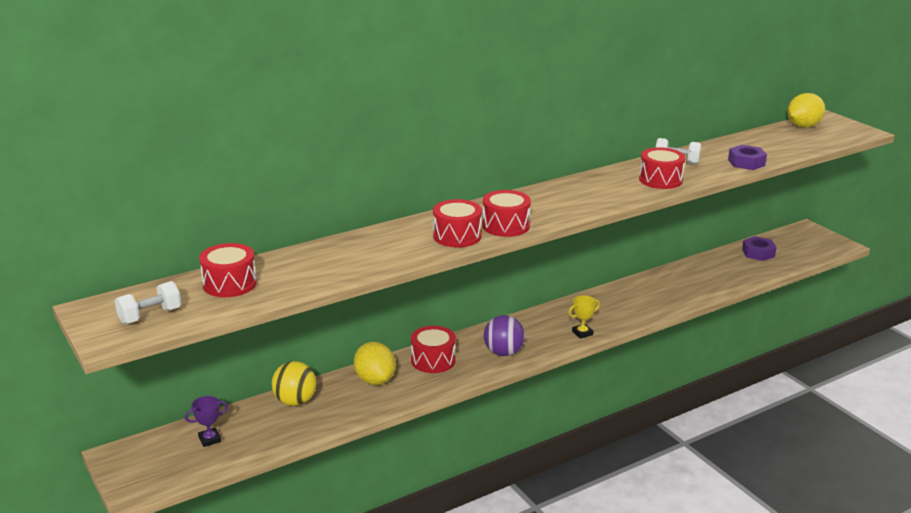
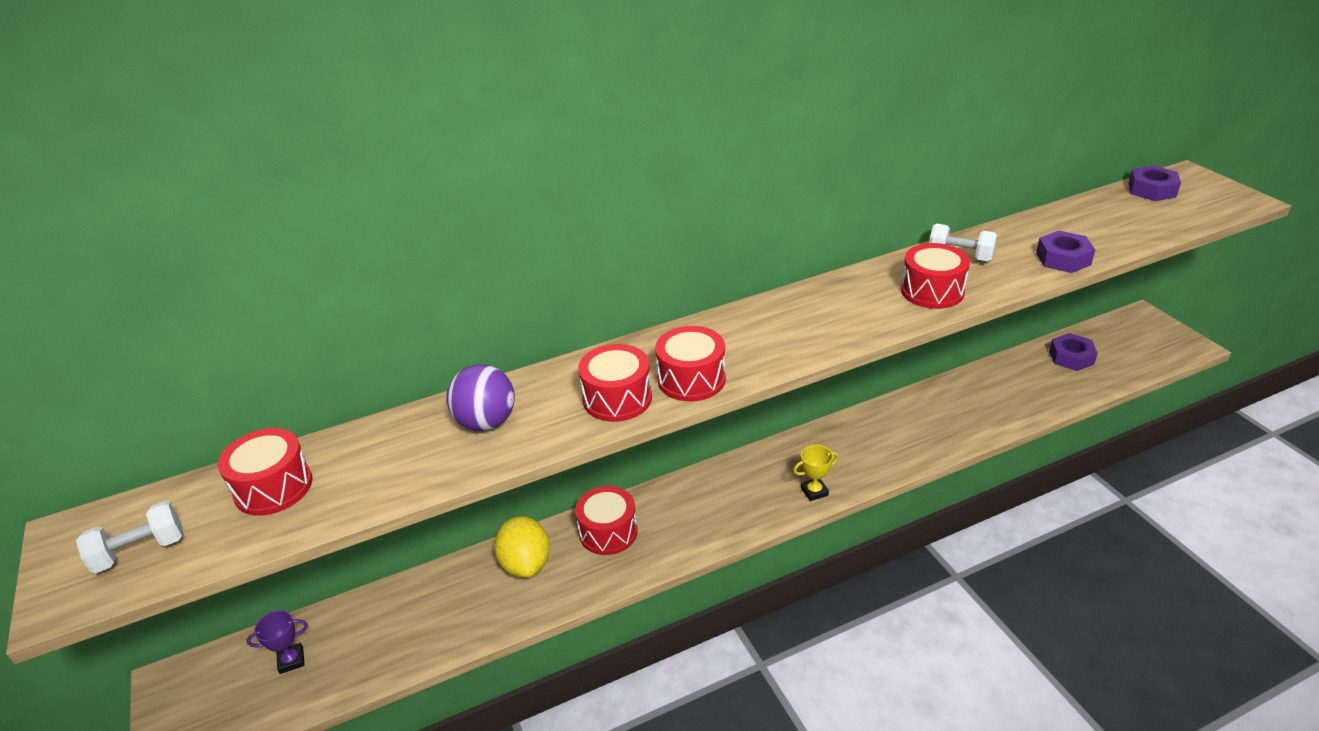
camera: 10 degrees right, 10 degrees up
yellow ball [272,361,317,406] -> none
purple ball [484,315,525,356] -> purple ball moved to [446,364,515,431]
yellow lemon [787,93,825,128] -> purple nut [1128,165,1181,201]

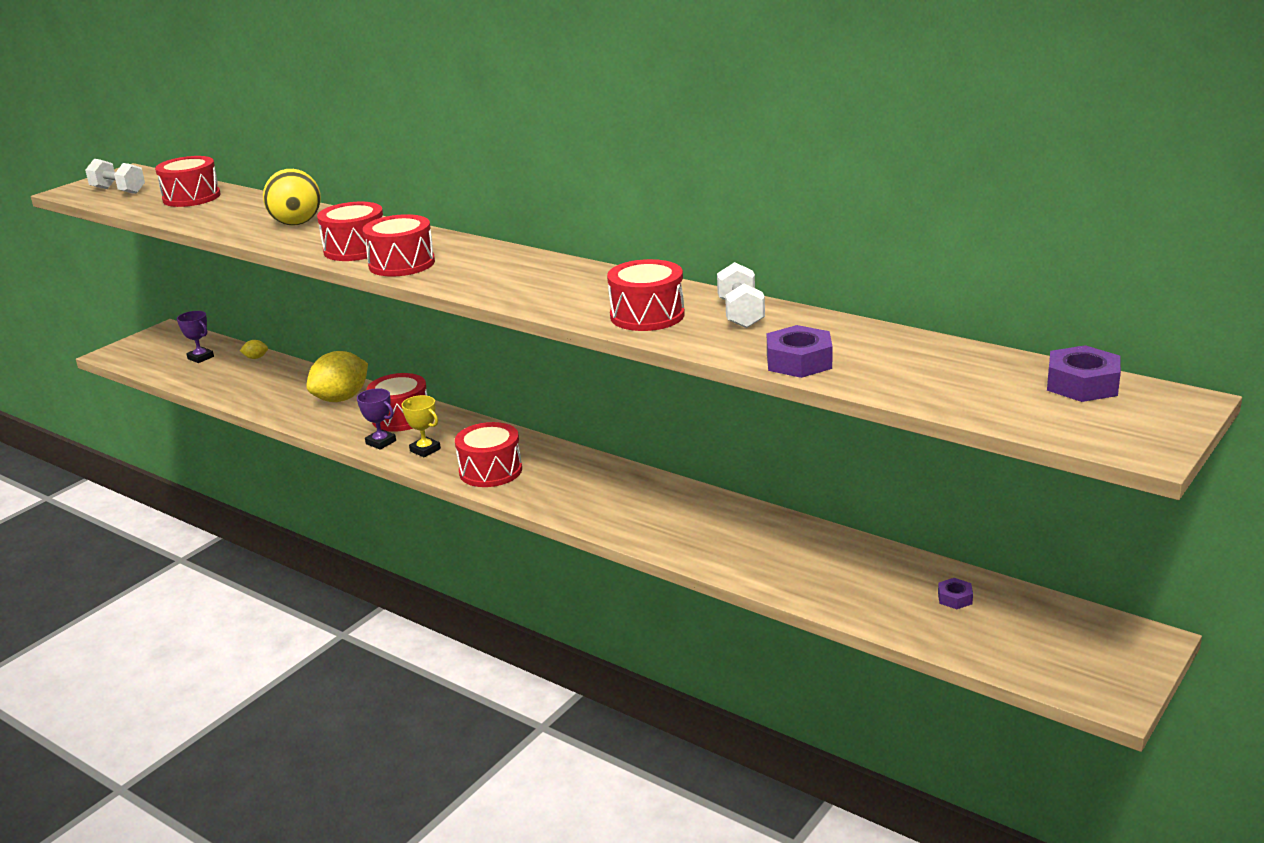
camera: 60 degrees right, 10 degrees down
purple ball [446,364,515,431] -> yellow ball [263,169,321,226]
yellow trophy [793,445,839,501] -> yellow trophy moved to [402,395,441,457]
purple nut [1049,333,1098,371] -> purple nut [938,578,973,609], size x0.54
none -> yellow lemon [240,340,268,359]
none -> purple trophy [357,388,396,450]
none -> red drum [455,422,522,487]

